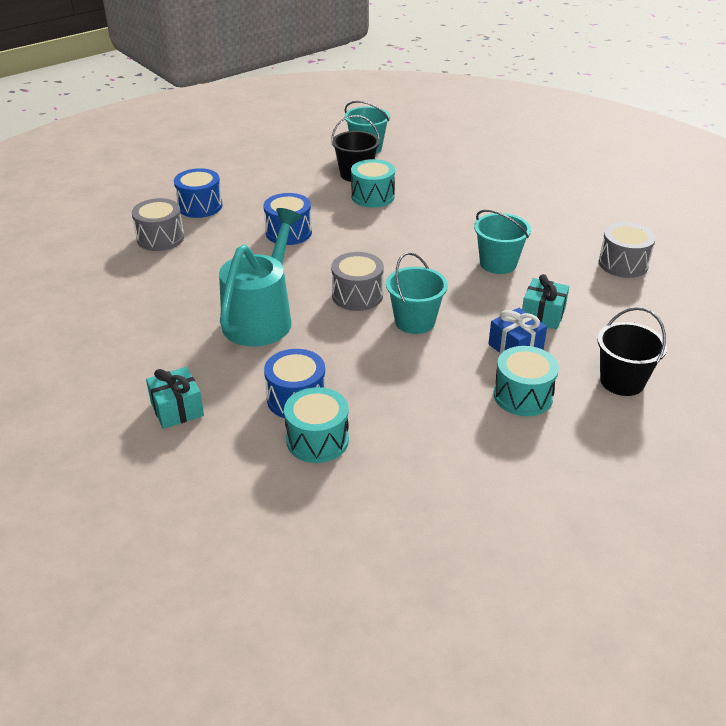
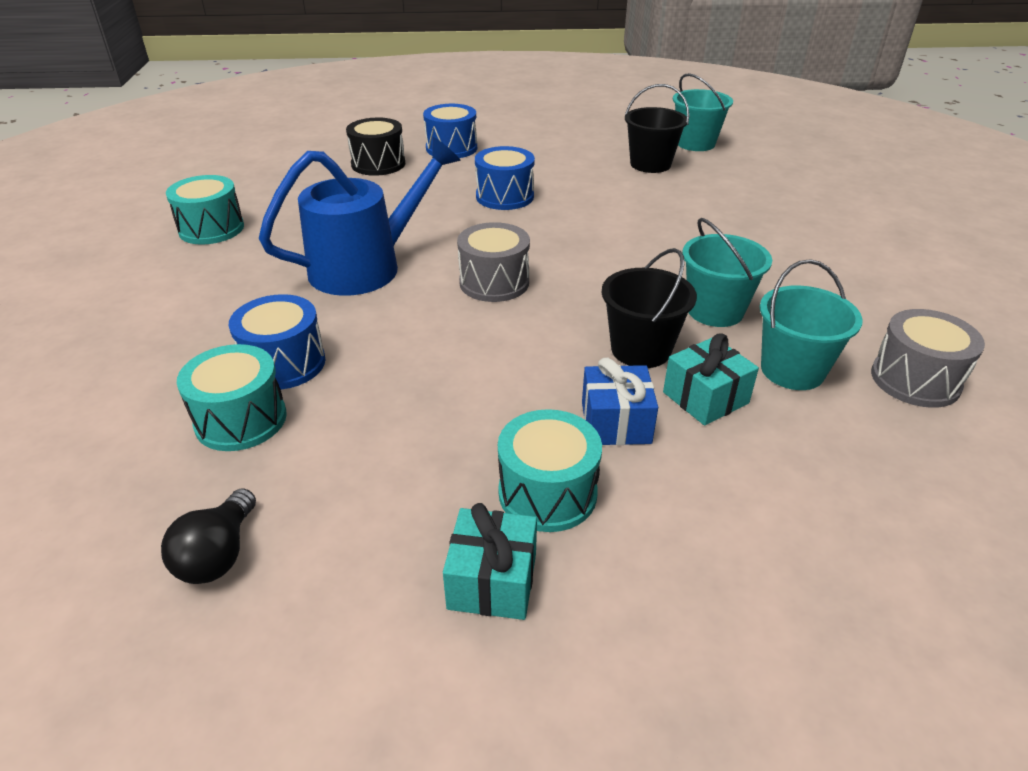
camera: 35 degrees right, 0 degrees up
grey drum [132,198,184,251] -> black drum [346,118,405,176]
turquoise gift [146,367,204,429] -> turquoise gift moved to [443,503,537,620]
turquoise watering can [219,208,302,346] -> blue watering can [259,137,460,296]
turquoise drum [351,159,395,208] -> turquoise drum moved to [166,175,244,245]
turquoise bucket [386,252,448,334] -> turquoise bucket moved to [760,259,863,390]
black bucket [597,307,667,396] -> black bucket moved to [601,248,697,368]
none -> black light bulb [161,489,256,584]

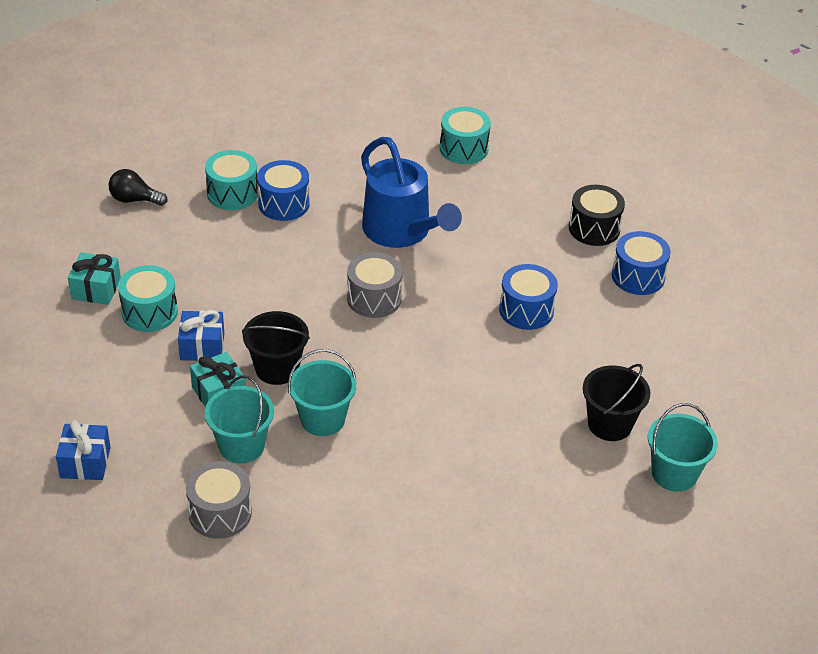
camera: 90 degrees right, 5 degrees up
none -> blue gift [56,420,111,480]

